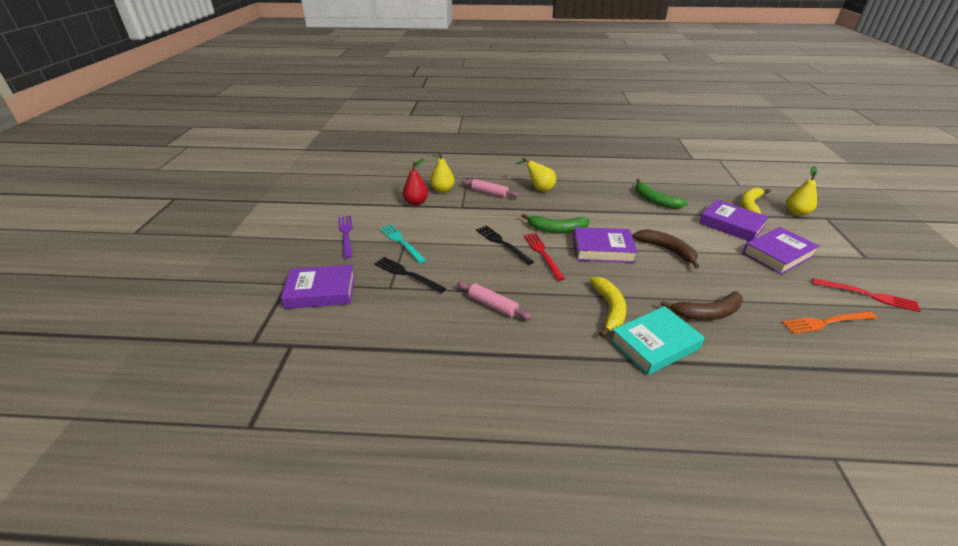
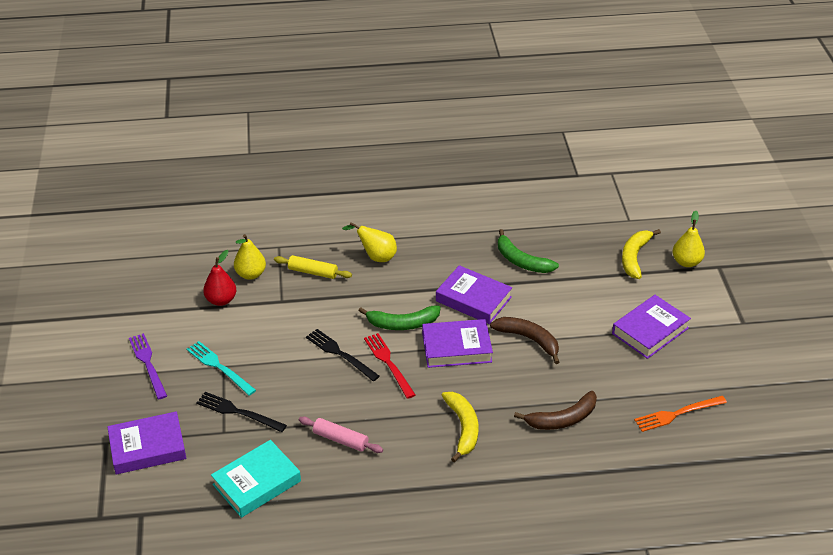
camera: 10 degrees left, 5 degrees up
pink rolling pin [461,179,519,198] -> yellow rolling pin [274,255,352,279]
turquoise book [610,306,705,375] -> turquoise book moved to [211,440,301,518]
purple book [699,200,769,241] -> purple book moved to [436,265,512,324]
red fork [812,278,921,312] -> none

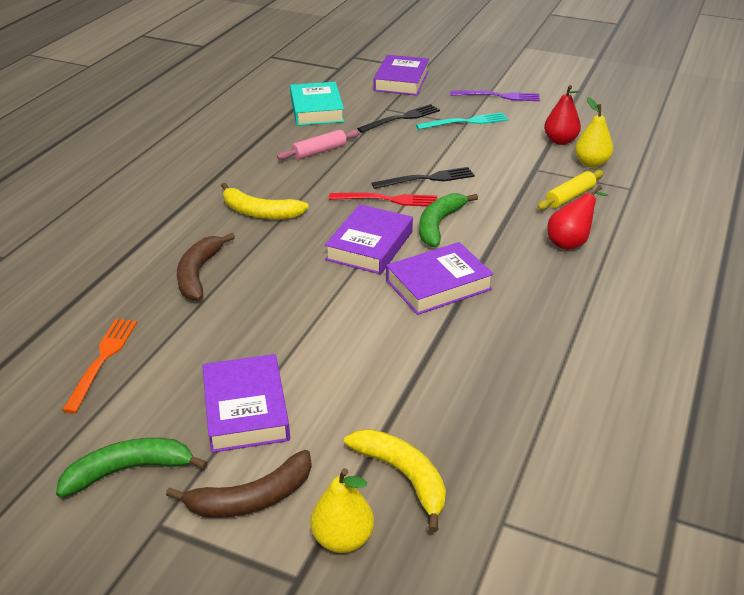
camera: 120 degrees right, 5 degrees down
yellow pear [342,222,397,262] -> red pear [547,185,609,250]
brown banana [490,317,559,364] -> brown banana moved to [166,450,312,518]
green banana [498,229,559,273] -> green banana moved to [56,438,208,498]

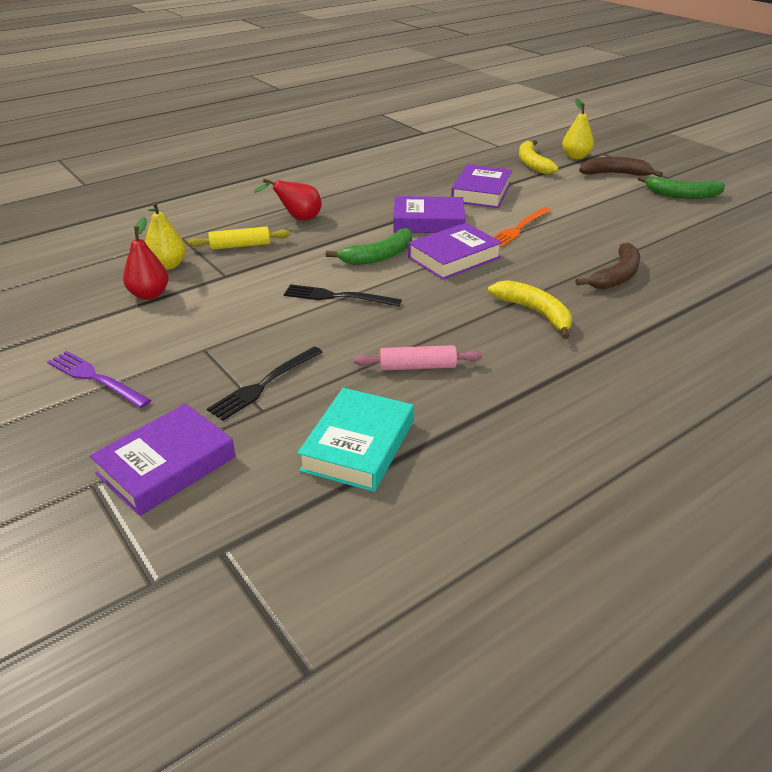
camera: 150 degrees left, 0 degrees up
orange fork [62,319,137,413] -> orange fork moved to [493,207,552,248]
purple book [202,354,290,453] -> purple book moved to [451,164,512,208]
red fork [329,193,437,206] -> none
black fork [357,104,440,133] -> black fork turned 45 degrees counterclockwise [207,347,323,421]
turquoise fork [416,113,508,130] -> none

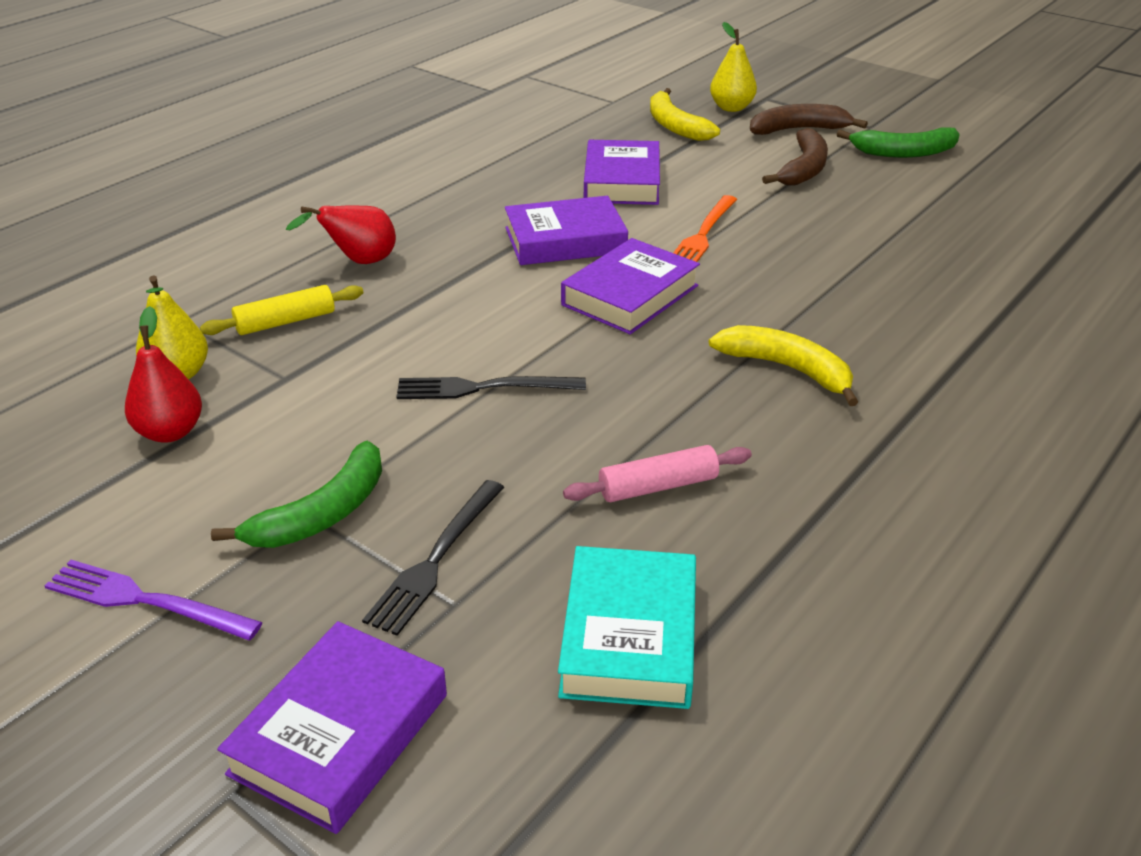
camera: 15 degrees left, 0 degrees up
green banana [326,228,412,265] -> green banana moved to [211,441,382,548]
brown banana [576,243,640,289] -> brown banana moved to [762,128,828,186]

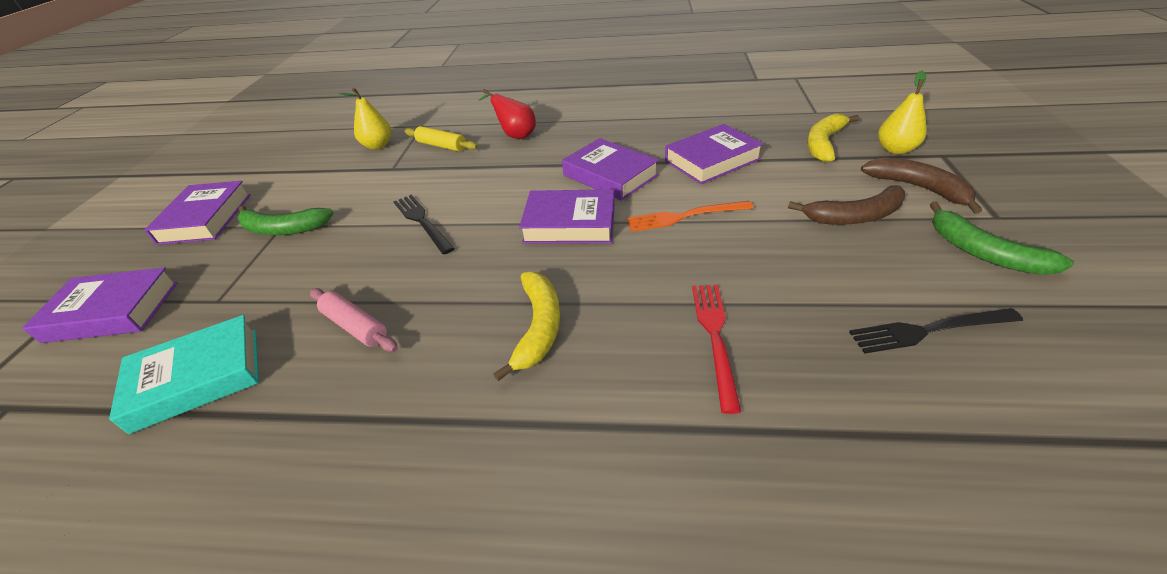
camera: 60 degrees right, 5 degrees up
purple fork [44,560,262,640] -> purple book [144,181,251,245]
red pear [125,306,202,443] -> none
black fork [362,480,504,636] -> black fork moved to [849,308,1023,354]
none -> red fork [692,285,741,414]

